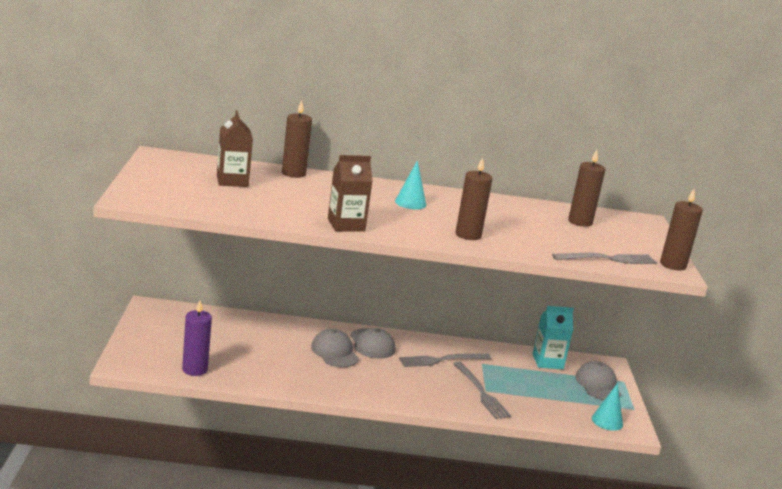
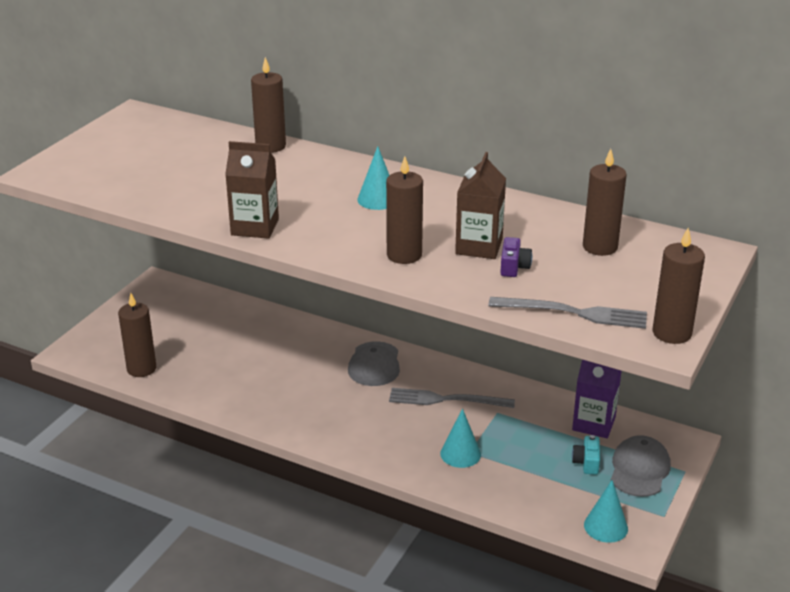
camera: 30 degrees right, 10 degrees up
purple candle [182,301,212,376] -> brown candle [118,293,156,377]
brown carton [217,110,253,187] -> brown carton moved to [455,152,506,259]
grey cap [311,329,359,367] -> none
grey fork [453,362,511,419] -> turquoise cone [440,408,481,468]
turquoise carton [533,306,574,369] -> purple carton [572,360,621,438]
none -> purple camera [500,237,532,277]
none -> turquoise camera [572,435,600,475]

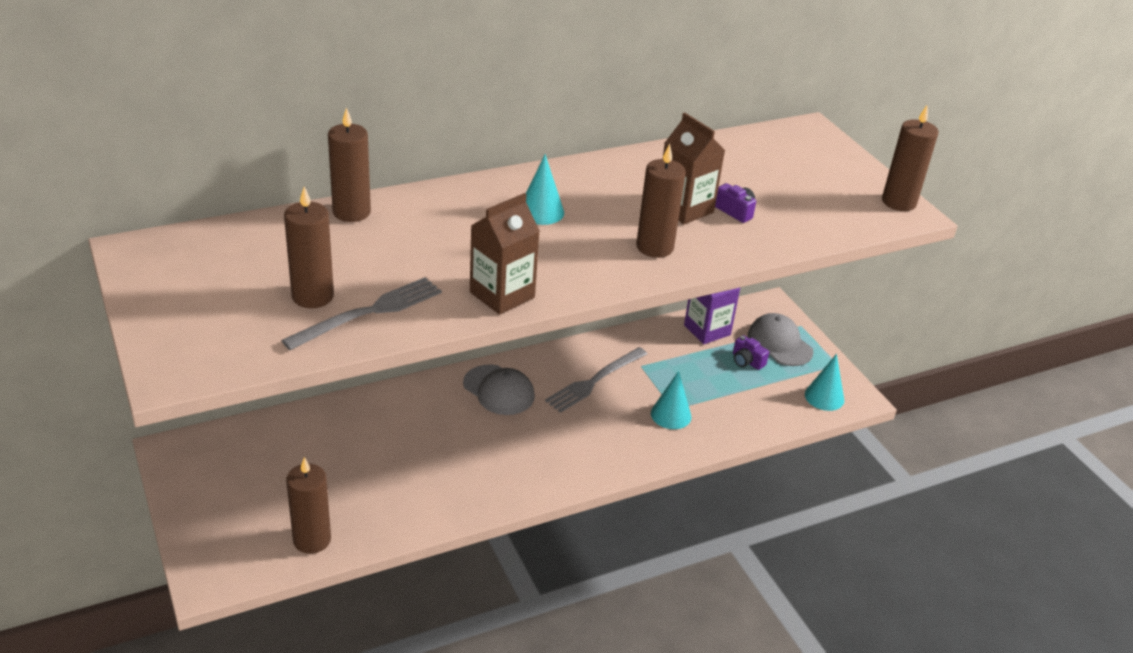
camera: 55 degrees left, 5 degrees up
grey fork [488,297,647,329] -> grey fork moved to [281,277,442,350]
turquoise camera [572,435,600,475] -> purple camera [733,335,769,370]
brown candle [583,149,627,256] -> brown candle moved to [284,186,334,308]

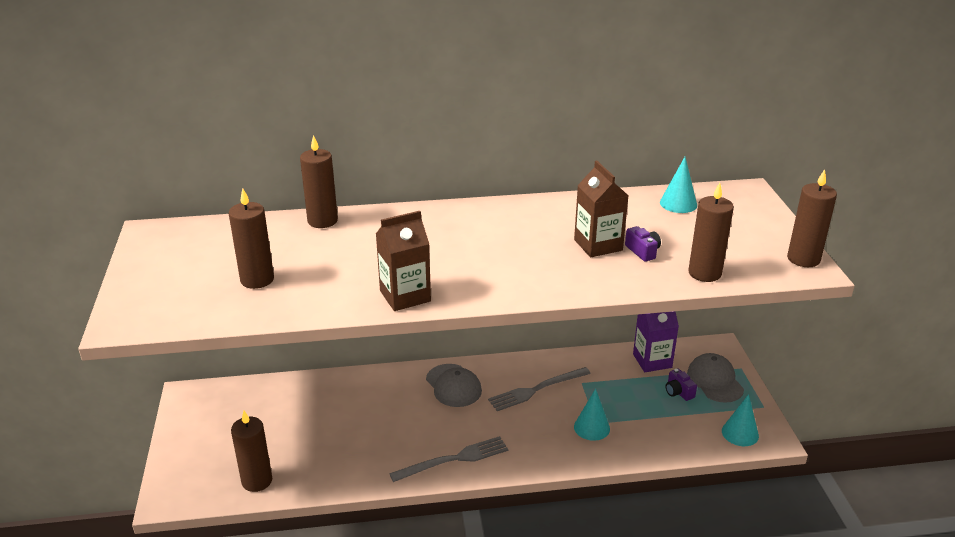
camera: 20 degrees right, 5 degrees down
grey fork [281,277,442,350] -> grey fork moved to [389,436,508,482]
turquoise cone [526,154,564,225] -> turquoise cone moved to [660,157,697,213]
brown candle [636,144,686,258] -> brown candle moved to [688,182,734,282]

